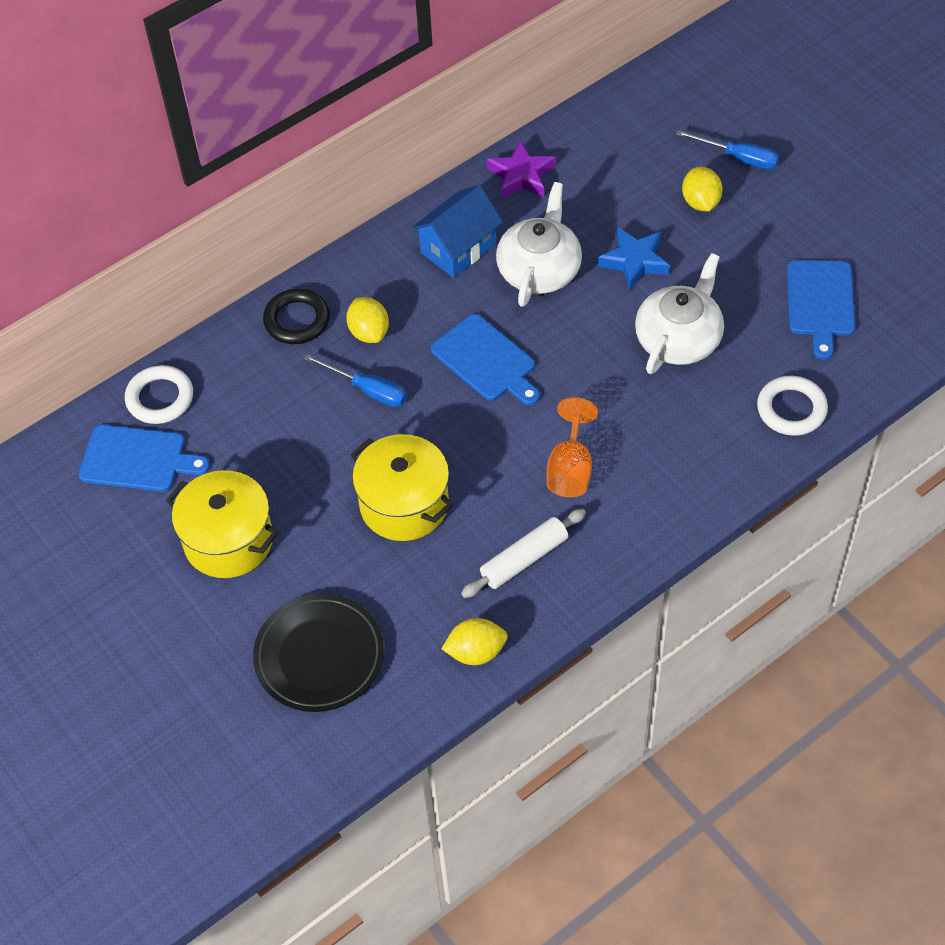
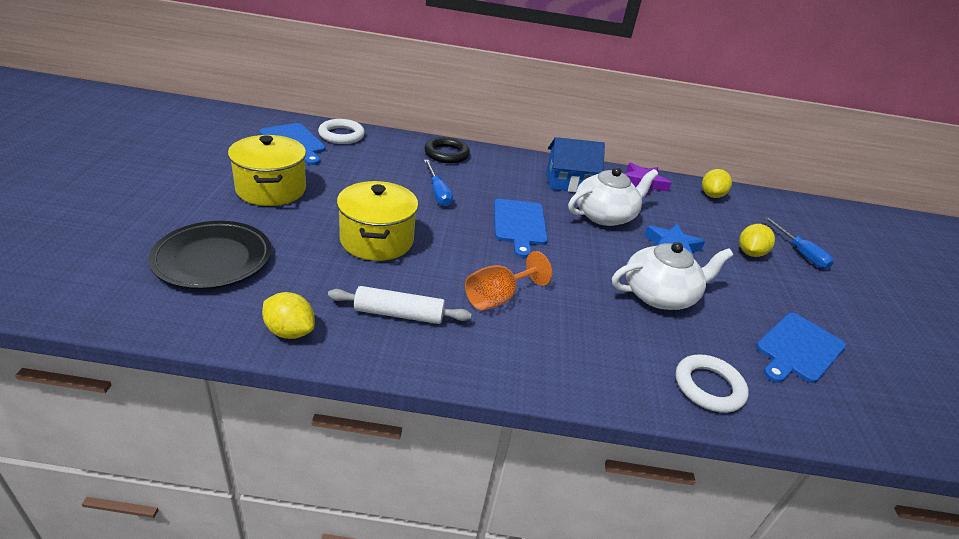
camera: 35 degrees right, 20 degrees down
yellow lemon [346,297,389,343] -> yellow lemon moved to [702,169,732,198]

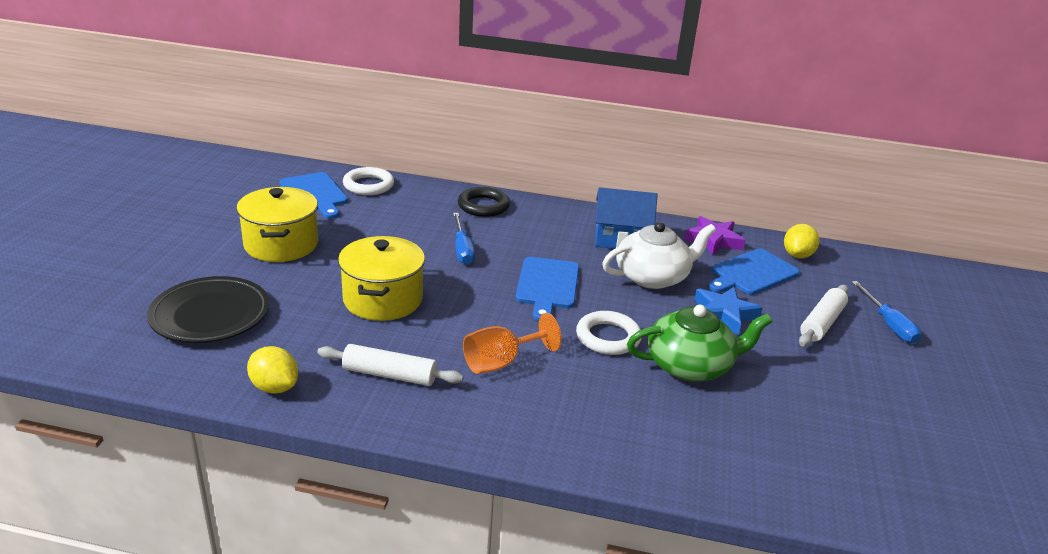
camera: 10 degrees right, 5 degrees down
white teapot [612,242,733,310] -> green teapot [627,305,772,381]
white ring [676,354,749,413] -> white ring moved to [576,311,642,355]
yellow lemon [739,224,775,257] -> white rolling pin [799,285,849,346]
blue cutting board [756,313,846,383] -> blue cutting board moved to [708,249,800,295]

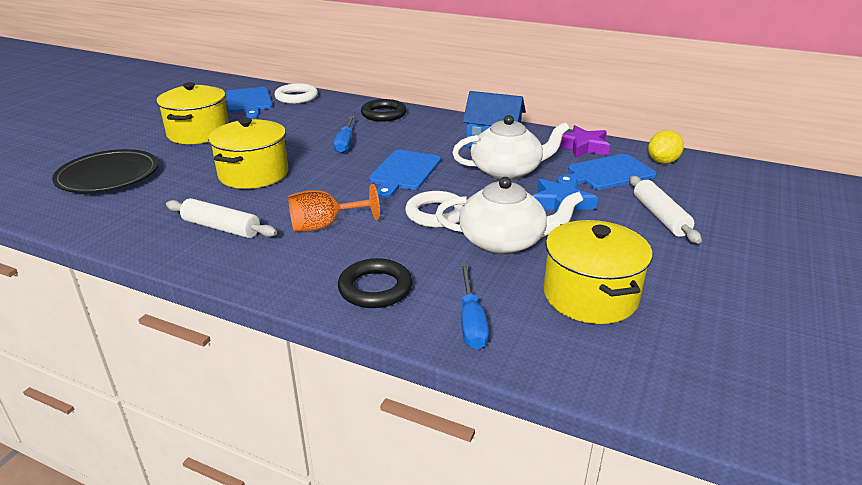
camera: 15 degrees right, 0 degrees up
yellow lemon [247,346,298,394] -> none
green teapot [627,305,772,381] -> white teapot [436,177,583,255]
white rolling pin [799,285,849,346] -> white rolling pin turned 60 degrees counterclockwise [629,176,702,244]
blue screwdriver [852,281,922,343] -> blue screwdriver moved to [460,263,489,350]
none -> black ring [338,258,413,308]
none -> yellow pot [543,220,652,324]

